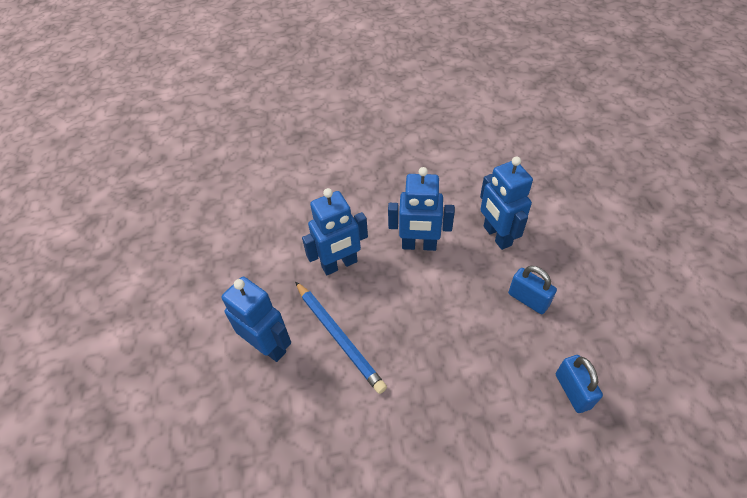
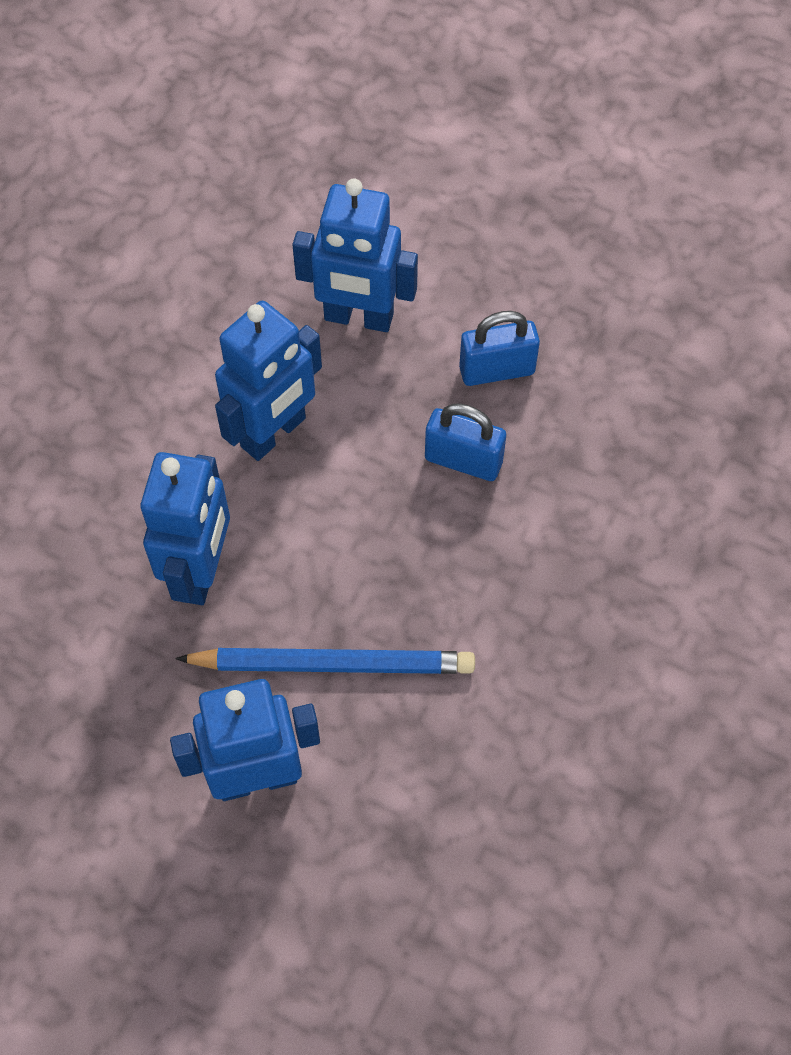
camera: 55 degrees left, 10 degrees up
blue padlock [556,355,603,413] -> blue padlock moved to [425,403,506,481]

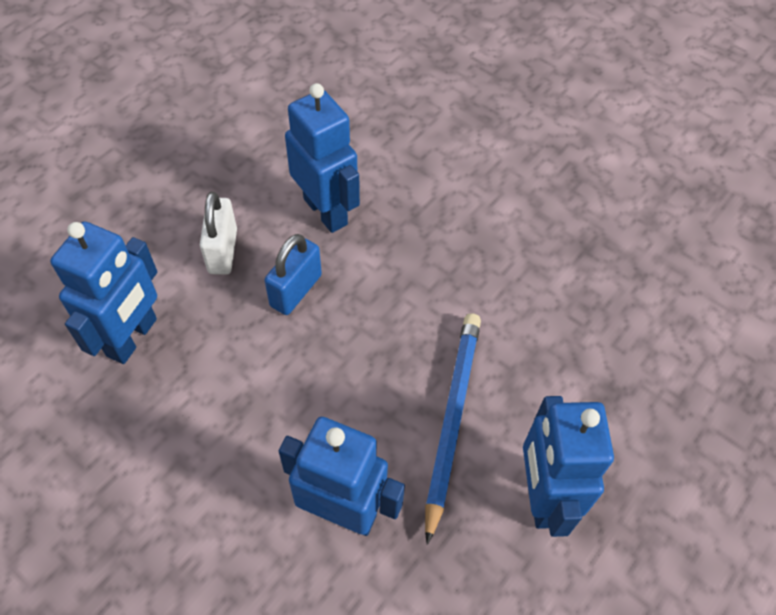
camera: 80 degrees left, 5 degrees down
blue robot [215,301,322,461] -> blue robot moved to [285,83,360,233]
blue padlock [459,311,540,386] -> white padlock [200,192,237,275]

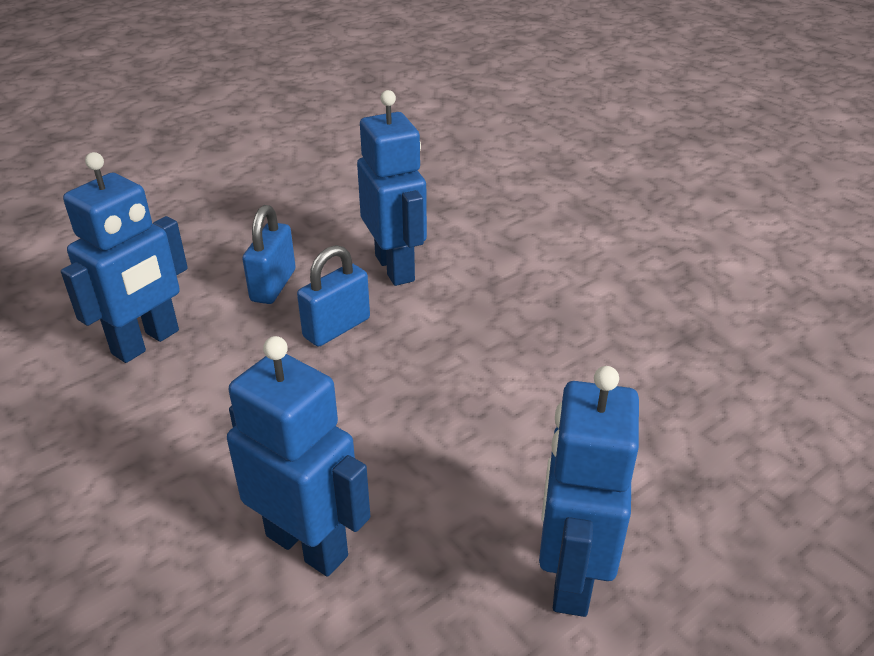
camera: 15 degrees right, 20 degrees down
white padlock [200,192,237,275] -> blue padlock [242,205,296,304]
blue pencil [425,313,481,545] -> none

